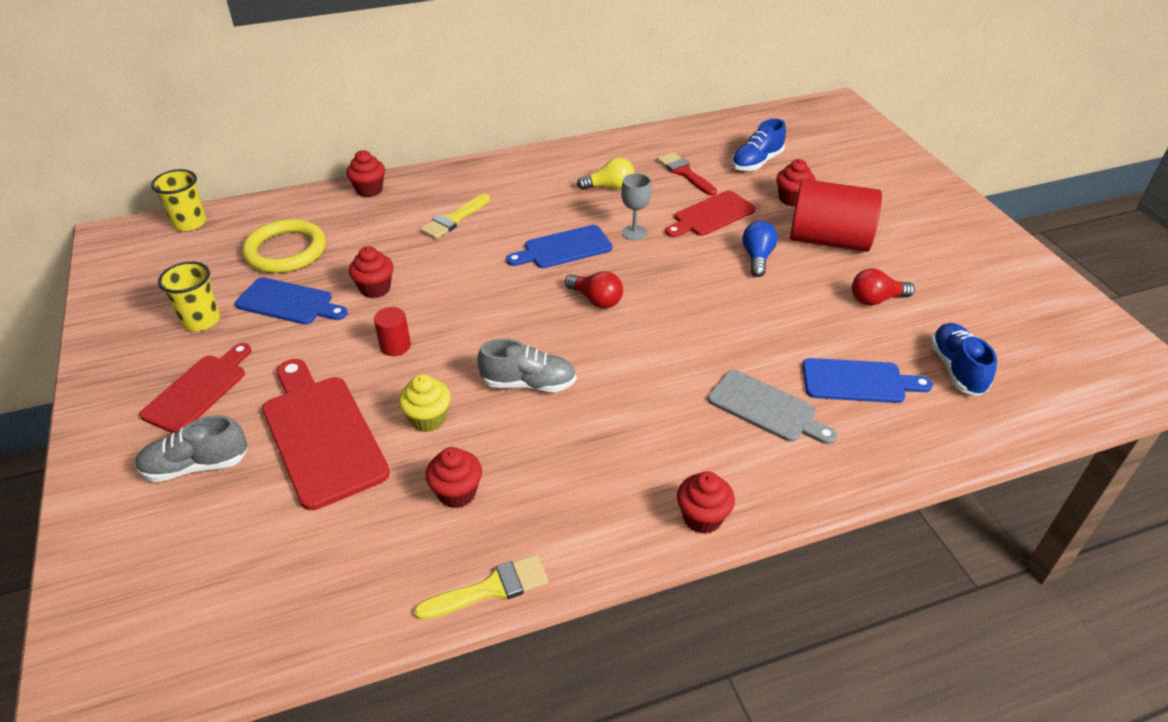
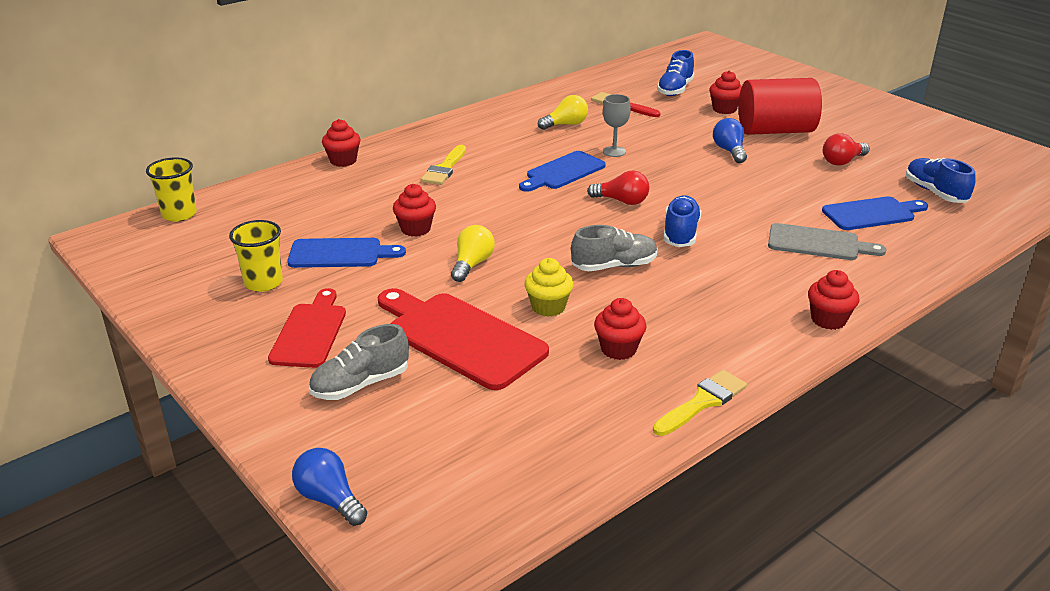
camera: 20 degrees left, 10 degrees down
yellow ring [242,219,326,273] -> none
red cylinder [374,307,411,356] -> yellow light bulb [451,225,495,282]
red cutting board [665,191,756,237] -> none
none -> blue light bulb [292,448,367,526]
none -> blue shoe [664,195,701,247]

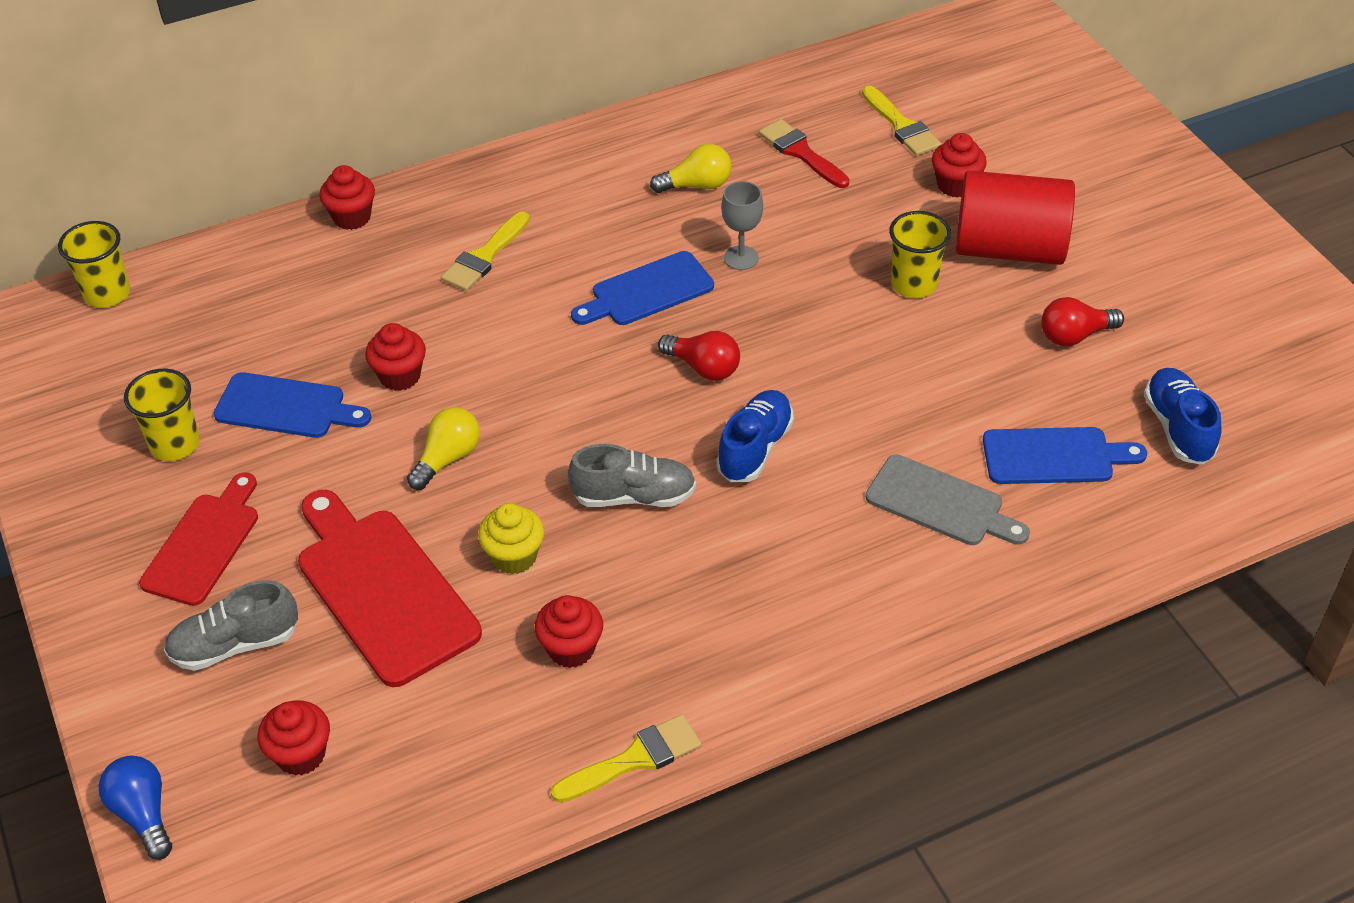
camera: 15 degrees right, 15 degrees up
blue shoe [657,50,694,96] -> yellow brush [862,86,941,156]
blue light bulb [713,118,747,163] -> yellow cup [889,211,951,298]
red cupcake [808,270,859,330] -> red cupcake moved to [258,700,330,776]

